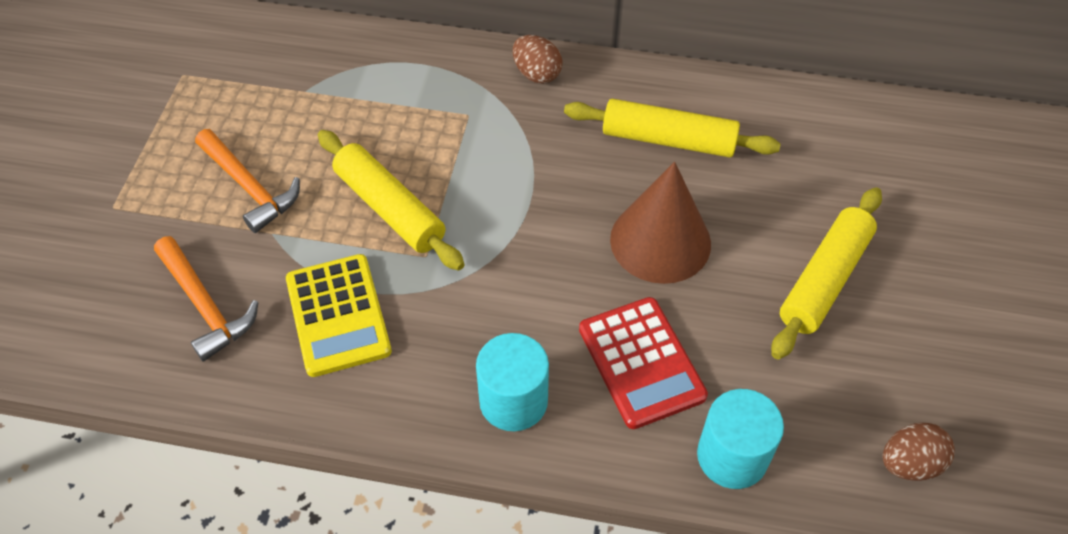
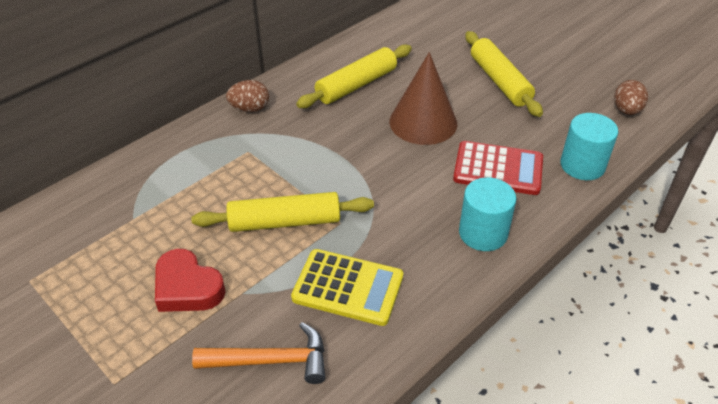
camera: 55 degrees left, 10 degrees down
orange hammer [195,129,300,233] -> red heart [155,249,225,312]

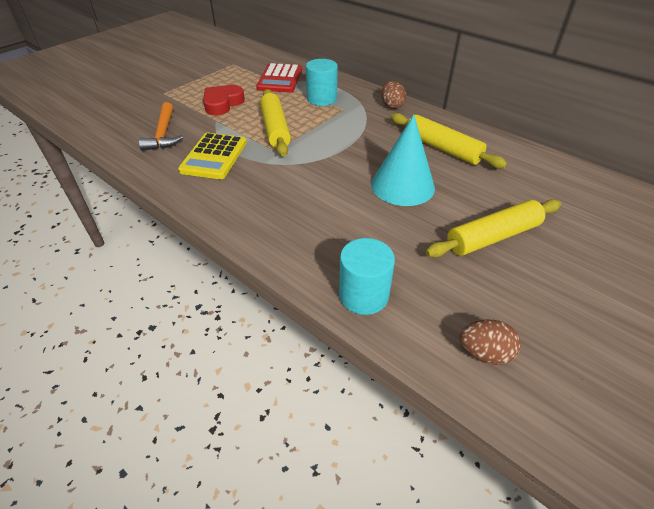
camera: 85 degrees right, 0 degrees up
brown cone [389,52,457,145] -> turquoise cone [371,114,435,206]
red calculator [453,141,543,195] -> red calculator moved to [256,63,302,93]
turquoise cylinder [459,177,516,251] -> turquoise cylinder moved to [306,59,338,106]

